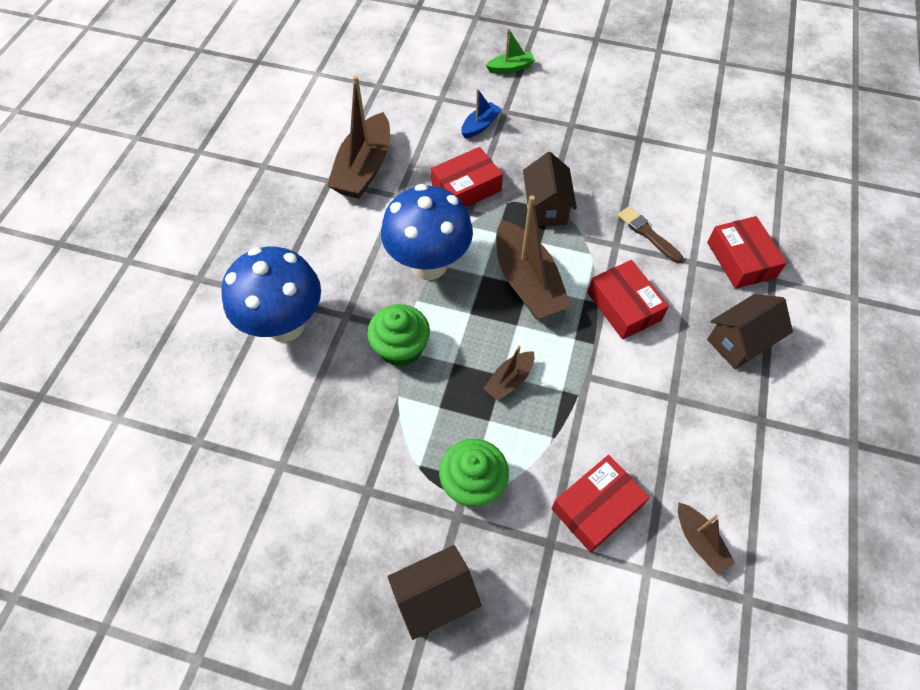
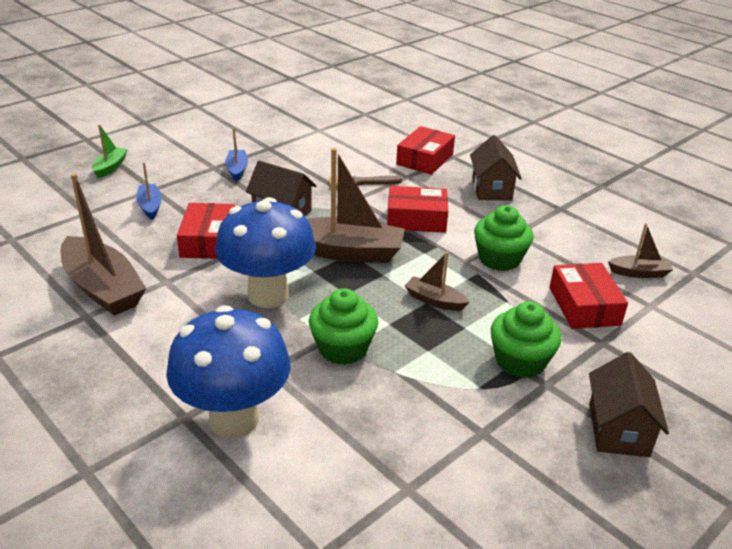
camera: 60 degrees left, 25 degrees down
brown boat [483,345,534,401] -> brown boat turned 135 degrees clockwise [405,252,469,311]
red box [707,216,787,289] -> red box turned 75 degrees counterclockwise [396,126,455,175]
none -> blue boat [225,128,248,182]
none -> green cupcake [474,205,533,271]

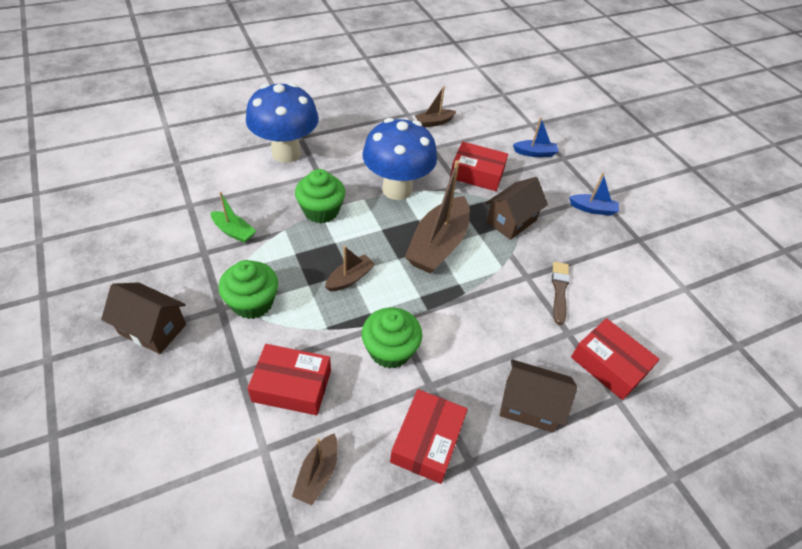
camera: 105 degrees right, 15 degrees up
brown boat [61,173,146,316] -> brown boat [415,86,457,127], size x0.50
green boat [92,125,128,178] -> green boat moved to [211,192,256,243]
red box [387,186,448,233] -> red box moved to [390,389,468,484]

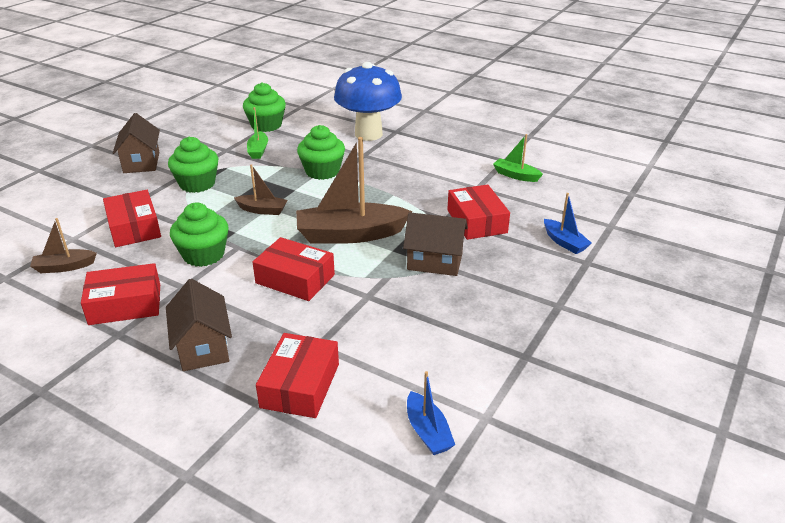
camera: 60 degrees right, 15 degrees down
blue mushroom [362,118,437,200] -> none
brown boat [415,86,457,127] -> green boat [493,134,543,182]
brown brush [552,262,570,325] -> none
blue boat [569,173,619,216] -> blue boat moved to [407,371,455,455]
none -> green cupcake [243,83,286,132]
none -> red box [252,237,335,301]

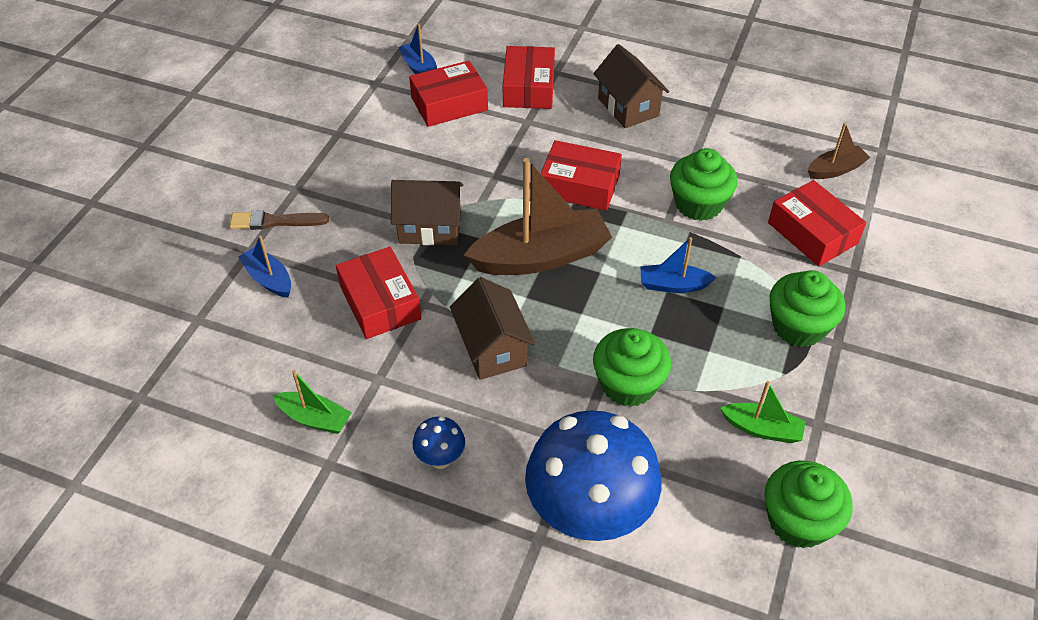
camera: 170 degrees right, 15 degrees up
red box [81,263,160,325] -> red box moved to [409,61,488,127]
brown house [113,113,160,173] -> brown house moved to [450,277,535,380]
brown boat [234,164,288,215] -> blue boat [641,237,716,293]
green boat [247,107,268,159] -> green boat turned 120 degrees clockwise [720,381,806,443]
none -> brown brush [230,210,329,230]
none -> blue mushroom [413,416,465,469]

